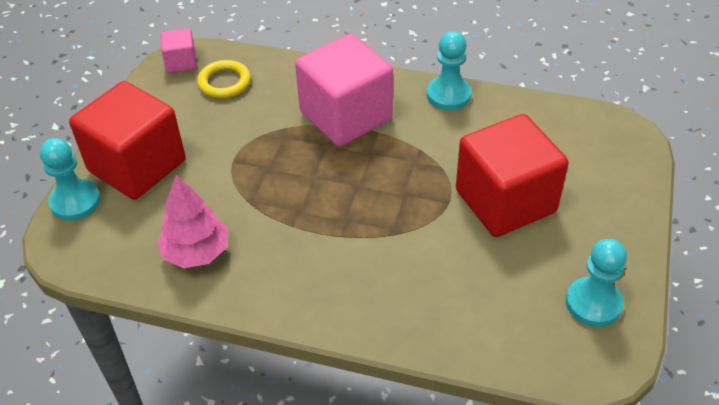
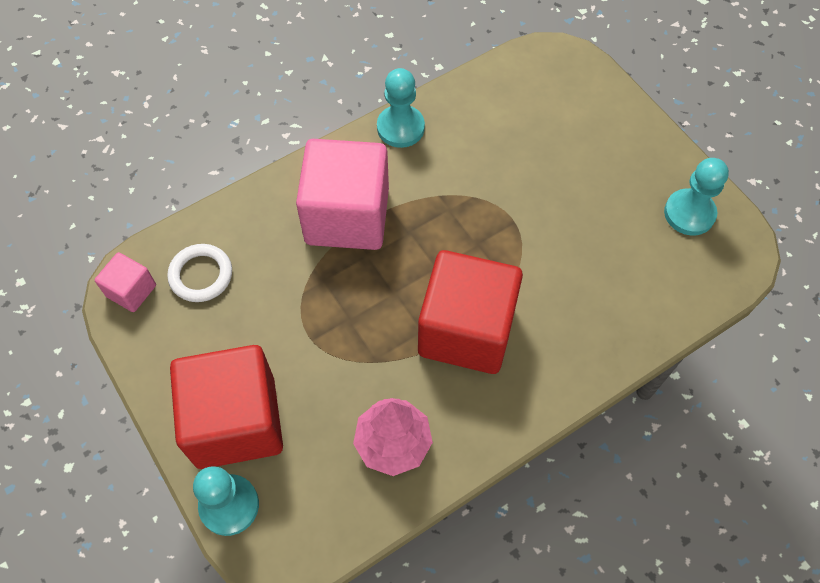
camera: 50 degrees left, 15 degrees up
yellow ring [197,60,251,98] -> white ring [167,244,232,302]
red cube [456,114,569,237] -> red cube moved to [418,250,523,374]

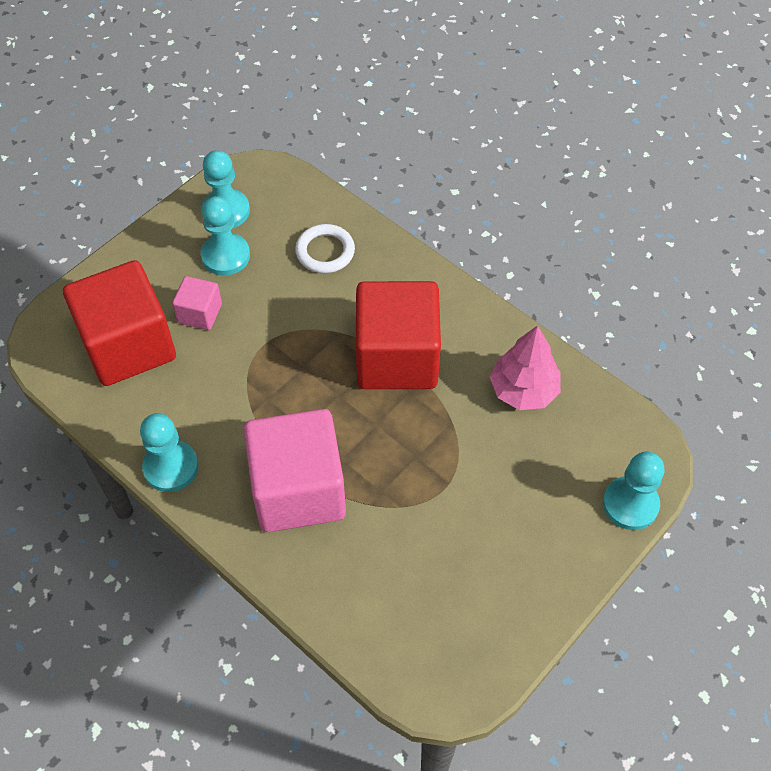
camera: 105 degrees left, 5 degrees down
pink cube [95,252,156,312] -> pink cube moved to [172,276,222,330]
white ring [167,244,232,302] -> white ring moved to [295,224,355,273]
red cube [170,345,283,469] -> red cube moved to [63,260,176,386]
none -> turquoise pawn [201,196,250,276]

